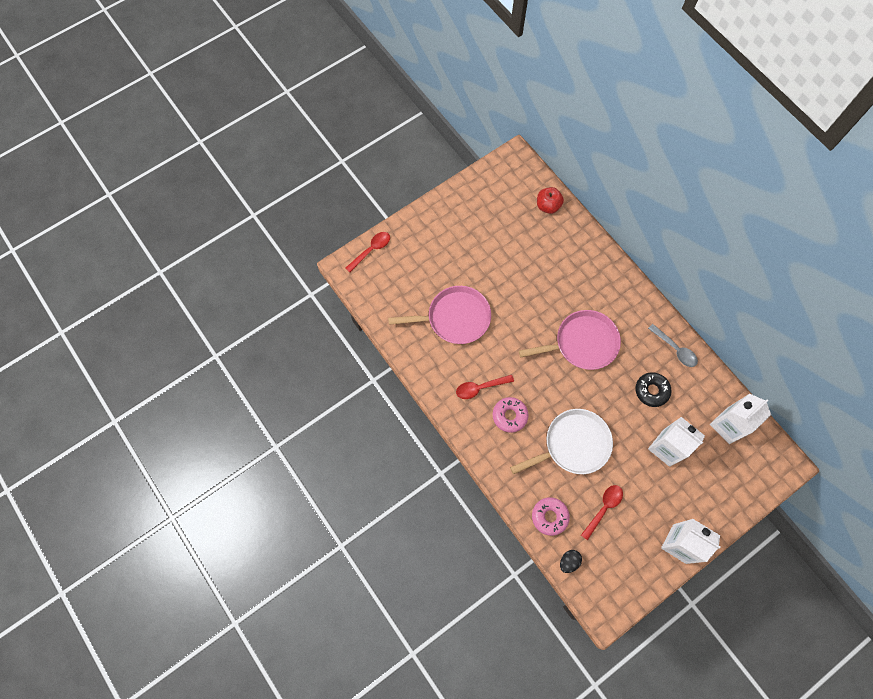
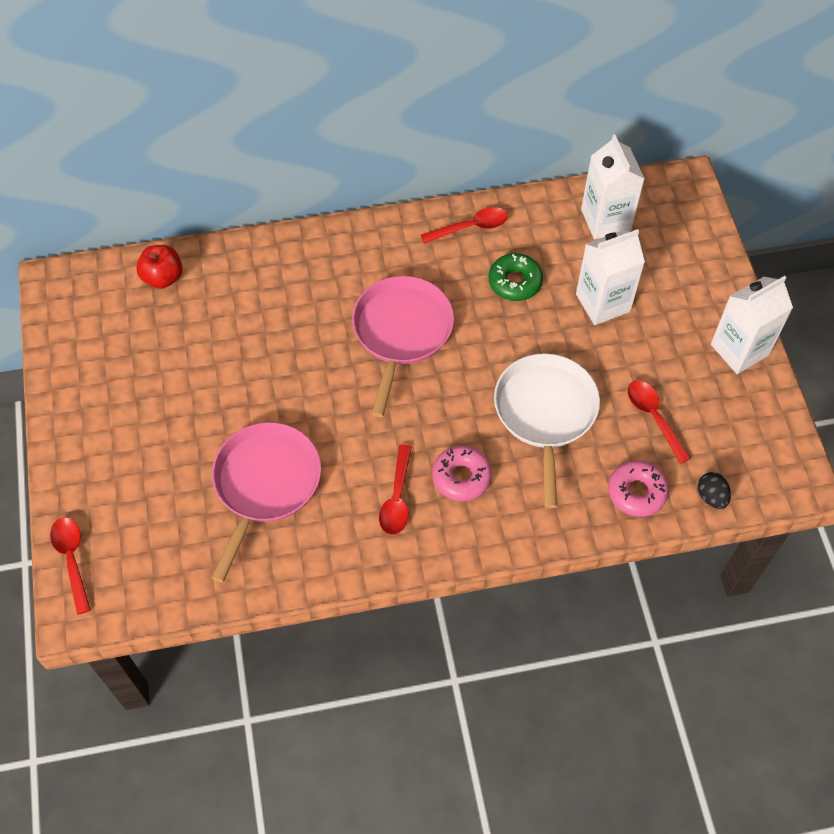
camera: 65 degrees left, 10 degrees down
black donut [635,372,672,407] -> green donut [489,253,543,301]
grey spoon [648,324,698,367] -> red spoon [421,207,508,244]

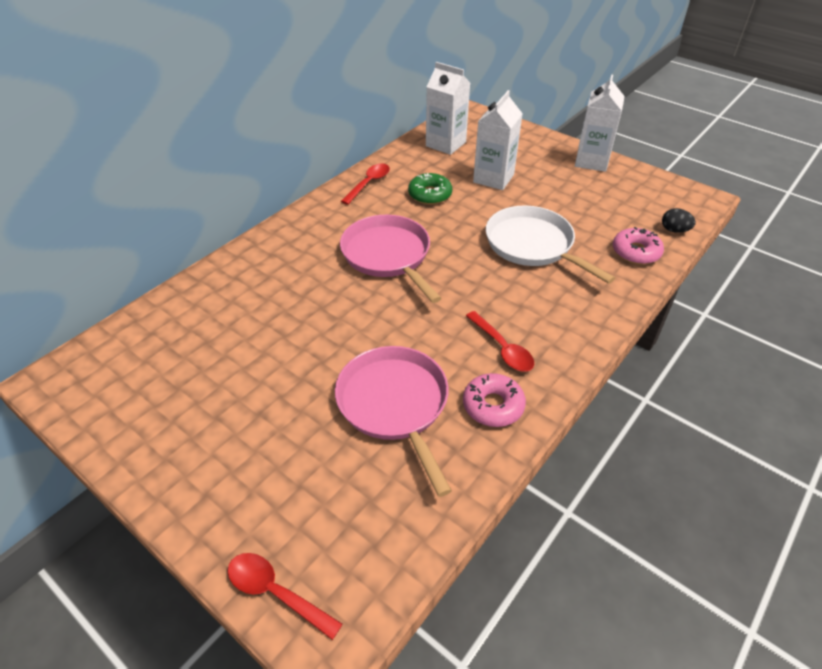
camera: 40 degrees left, 15 degrees down
red apple [136,245,182,289] -> none
pink donut [432,446,492,501] -> pink donut moved to [463,373,526,427]
red spoon [628,381,691,464] -> none

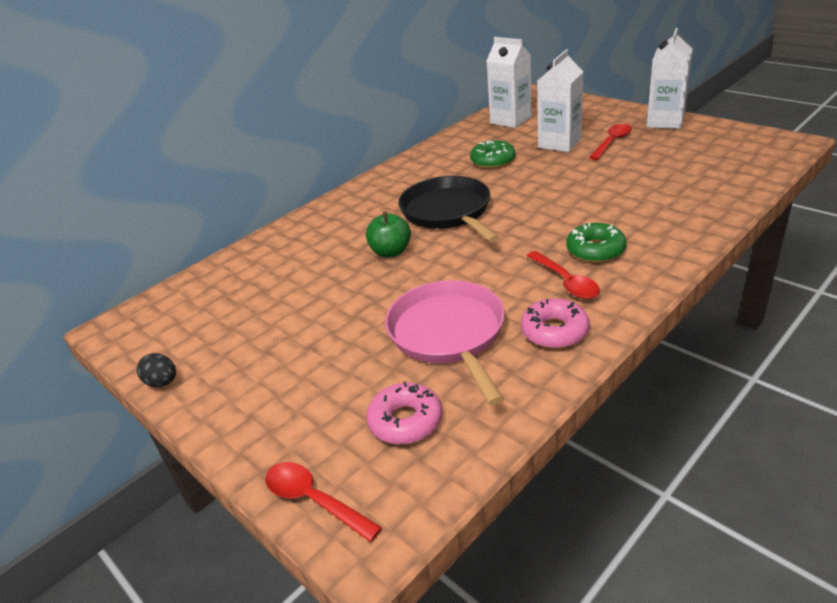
camera: 10 degrees right, 10 degrees down
pink pan [340,215,441,303] -> black pan [398,176,500,243]
red spoon [341,163,390,205] -> red spoon moved to [589,124,632,160]
white pan [486,205,615,284] -> none
pink donut [613,227,664,264] -> pink donut moved to [366,381,442,445]
black egg [662,208,696,233] -> black egg moved to [137,353,176,387]
none -> green apple [366,211,411,258]
none -> green donut [566,223,627,263]

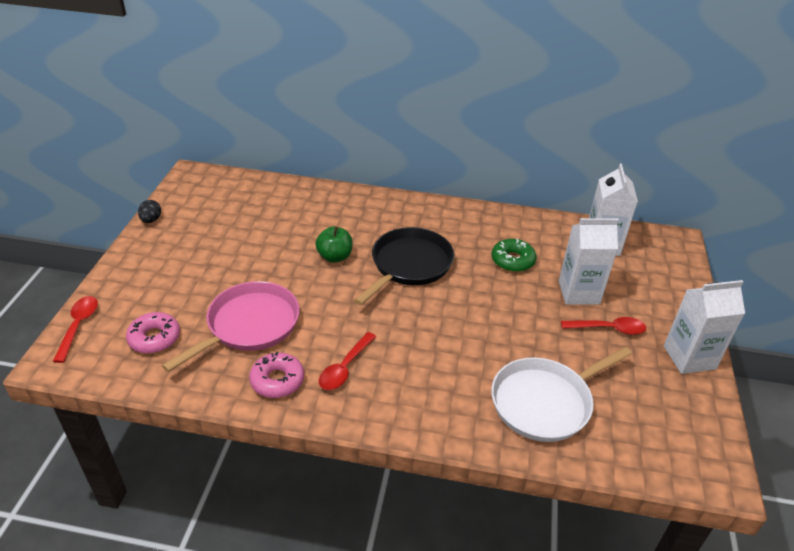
camera: 50 degrees right, 5 degrees up
green donut [566,223,627,263] -> none
none -> white pan [491,347,632,442]

